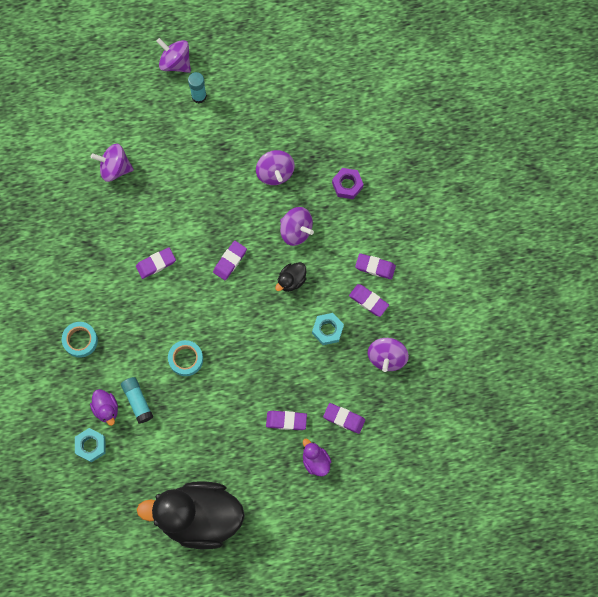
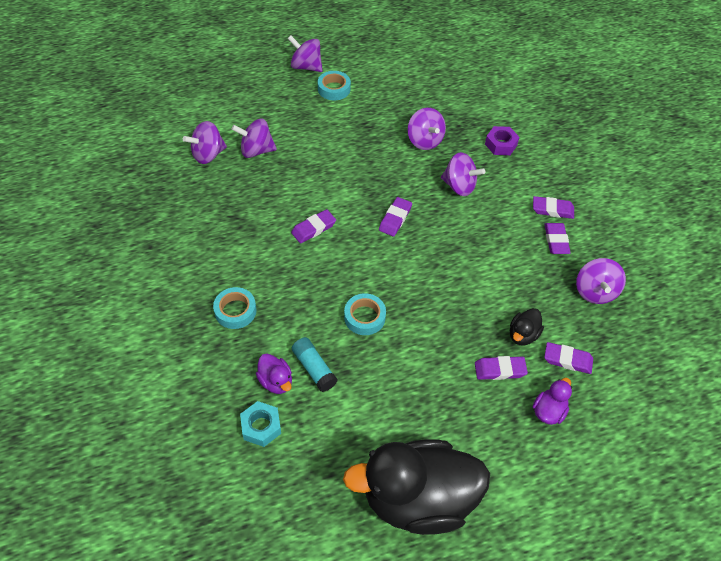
camera: 10 degrees left, 20 degrees down
turquoise glue stick [188,72,207,103] -> turquoise tape [318,71,351,100]
black duck [275,262,307,292] -> black duck moved to [510,308,544,345]
purple duck [303,438,331,476] -> purple duck turned 75 degrees clockwise [533,378,572,425]
turquoise nut [312,313,344,345] -> none
purple eraser [349,284,389,317] -> purple eraser turned 60 degrees clockwise [544,223,571,254]
none -> purple spinning top [183,121,227,164]

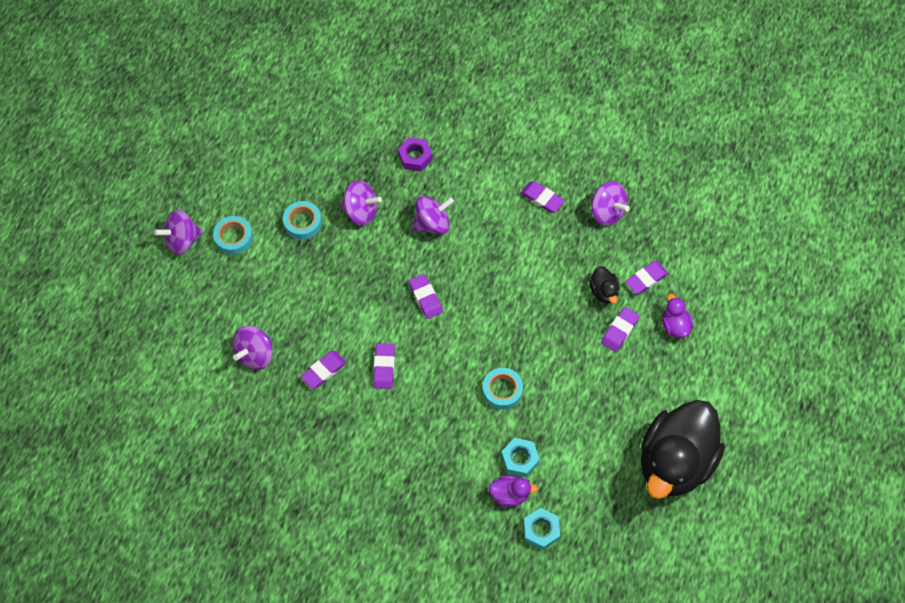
camera: 50 degrees left, 10 degrees up
purple spinning top [183,121,227,164] -> none
turquoise tape [213,287,257,329] -> turquoise tape moved to [283,201,322,240]
turquoise glue stick [292,337,337,392] -> turquoise nut [501,438,540,477]
purple eraser [533,196,574,219] -> purple eraser moved to [300,351,347,389]

